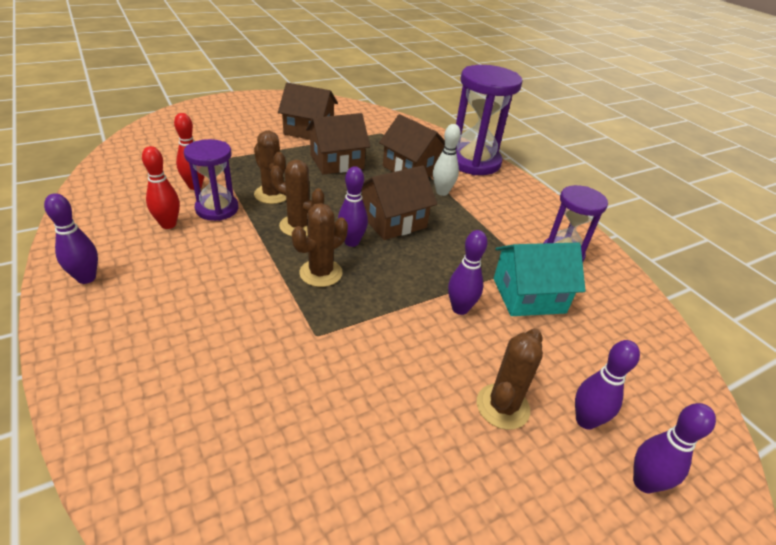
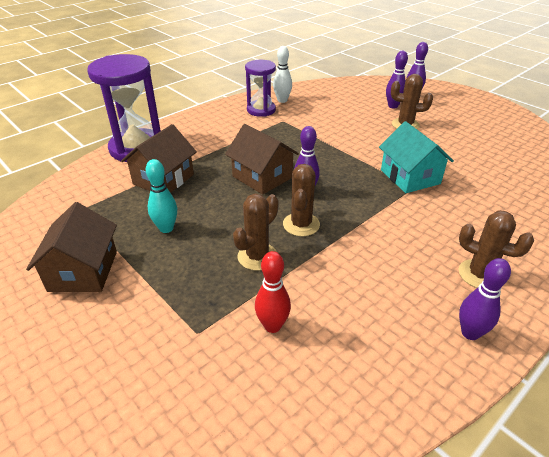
camera: 100 degrees left, 0 degrees up
red bowling pin [142,146,180,229] -> none
purple hourglass [184,139,238,221] -> none
brown cactus [292,203,348,287] -> brown cactus moved to [459,210,534,288]
brown house [306,113,370,175] -> turquoise bowling pin [146,159,177,233]
white bowling pin [433,124,461,196] -> white bowling pin moved to [273,46,292,103]
purple bowling pin [448,230,488,315] -> none
turquoise house [494,242,586,316] -> turquoise house moved to [379,121,454,193]

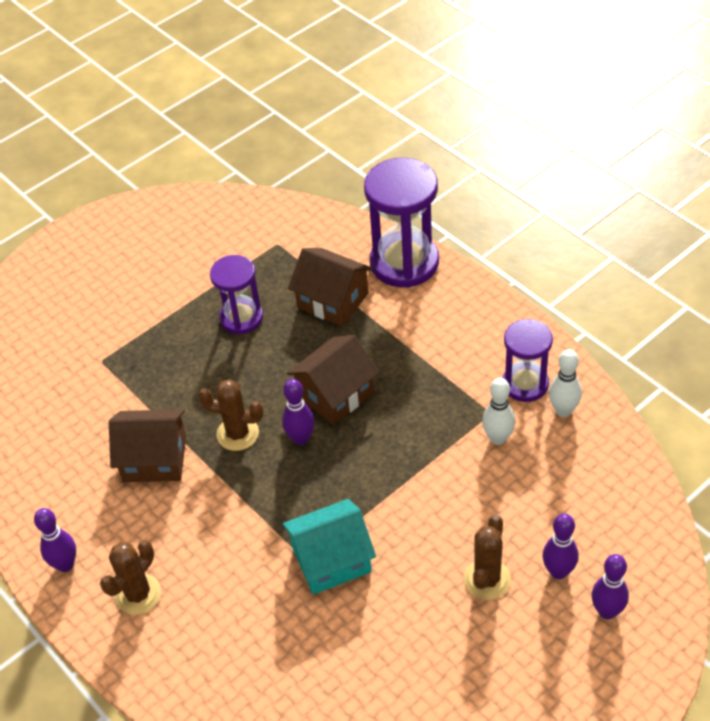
camera: 95 degrees right, 10 degrees up
brown house [26,202,117,292] -> brown house moved to [109,409,186,482]
turquoise bowling pin [146,159,177,233] -> purple hourglass [210,255,263,335]
brown cactus [233,194,279,271] -> none
red bowling pin [255,251,291,333] -> none
none -> white bowling pin [482,378,515,445]

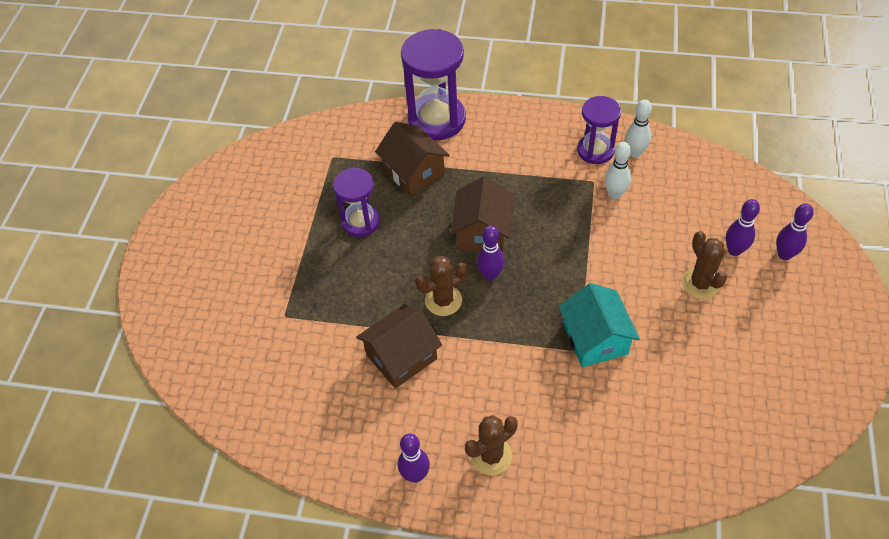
camera: 40 degrees left, 5 degrees up
brown cactus [100,540,161,615] -> brown cactus turned 60 degrees clockwise [465,415,518,475]
turquoise house [283,499,376,595] -> turquoise house turned 45 degrees counterclockwise [559,283,640,367]
brown house [288,248,373,326] -> brown house turned 60 degrees clockwise [375,122,450,196]

